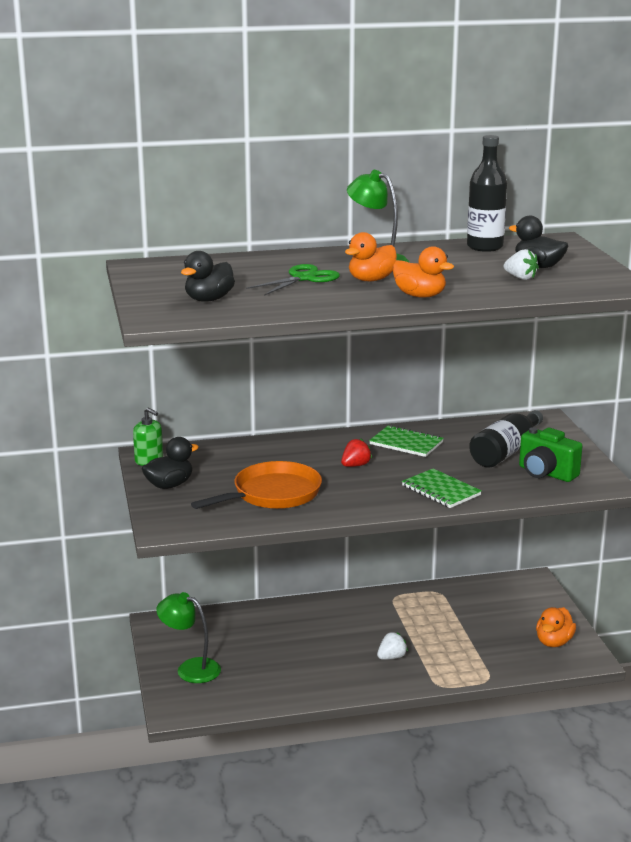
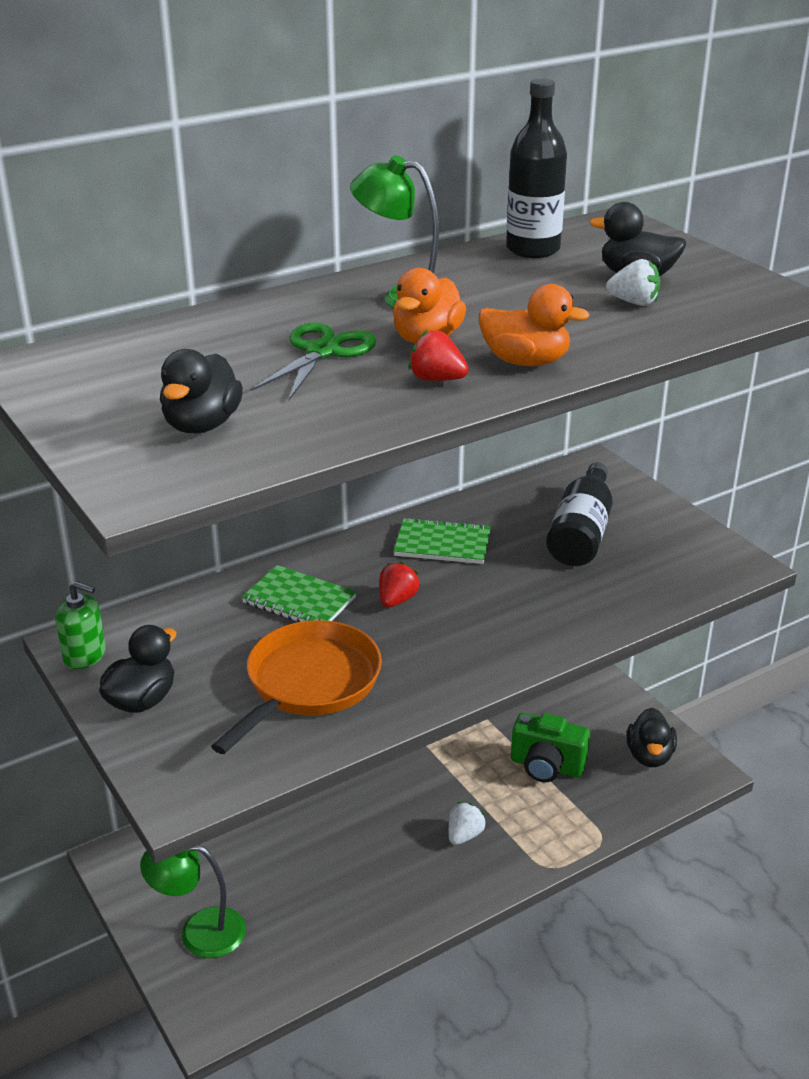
camera: 20 degrees left, 10 degrees up
green notebook [402,468,482,508] -> green notebook moved to [242,565,357,622]
green camera [519,427,582,482] -> green camera moved to [511,713,590,782]
orange duck [536,607,576,647] -> black duck [627,708,677,767]
none -> red strawberry [408,330,469,381]

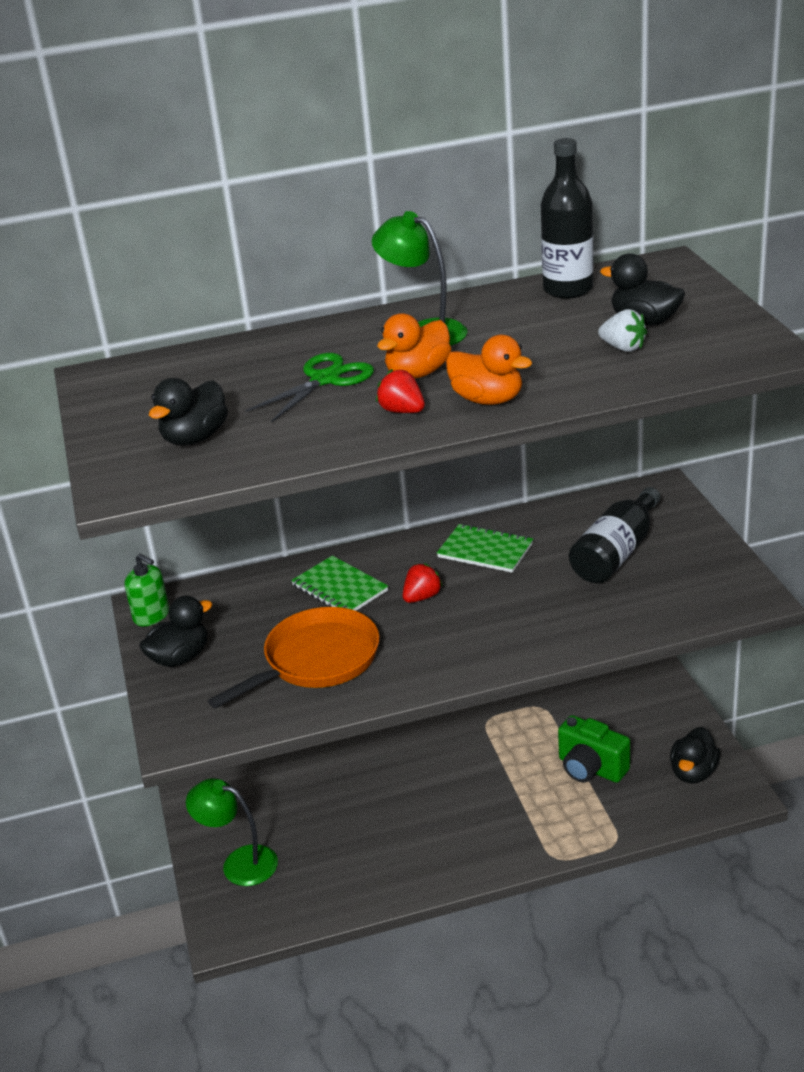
camera: 20 degrees right, 0 degrees up
white strawberry [449,802,486,845] -> none

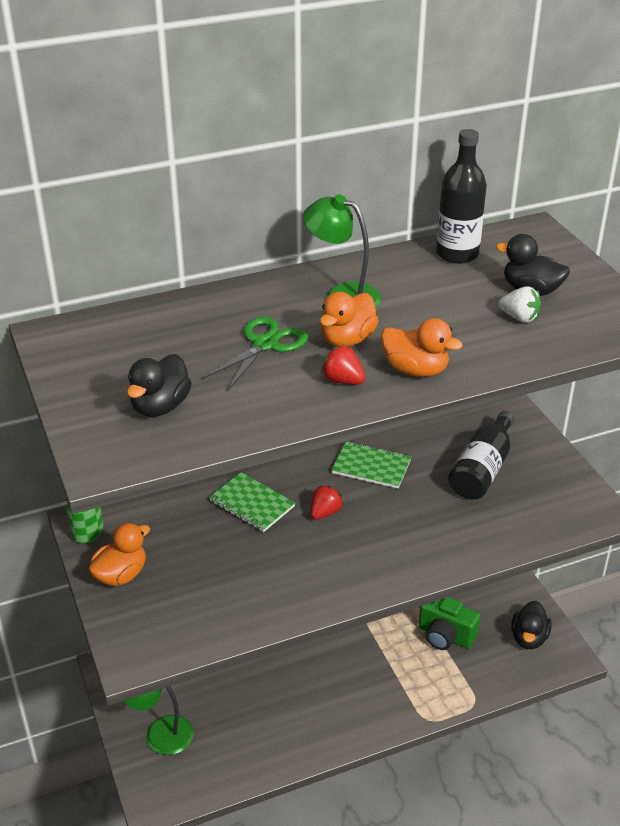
camera: 10 degrees left, 5 degrees up
black duck [139,596,212,667] -> orange duck [88,523,150,586]
orange pan [208,607,380,709] -> none

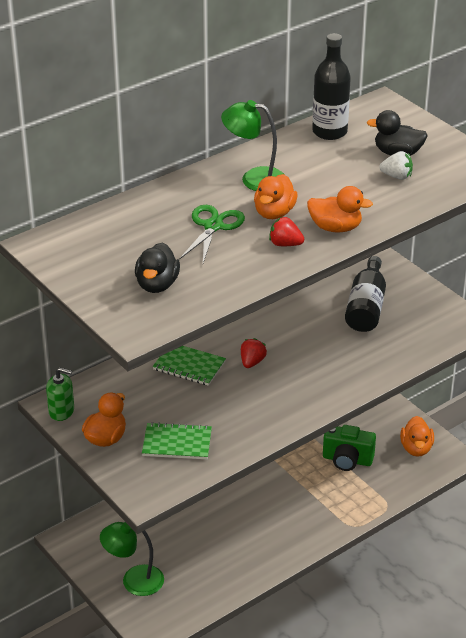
camera: 15 degrees left, 0 degrees up
green notebook [332,441,412,489] -> green notebook moved to [142,422,212,459]
black duck [511,601,552,649] -> orange duck [400,416,434,457]

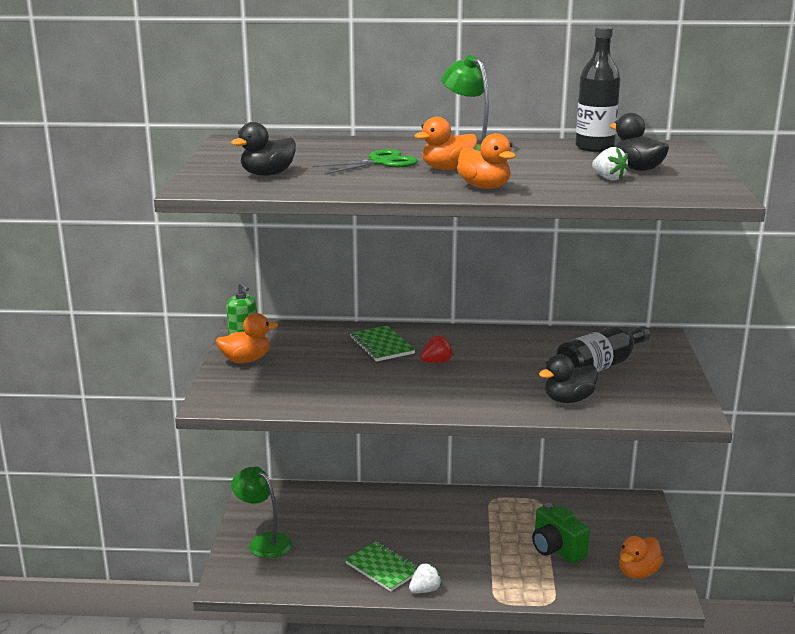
camera: 40 degrees right, 15 degrees down
green notebook [142,422,212,459] -> green notebook moved to [345,541,419,592]
red strawberry [269,217,304,246] -> none
none -> white strawberry [409,563,442,593]
none -> black duck [539,354,598,403]

